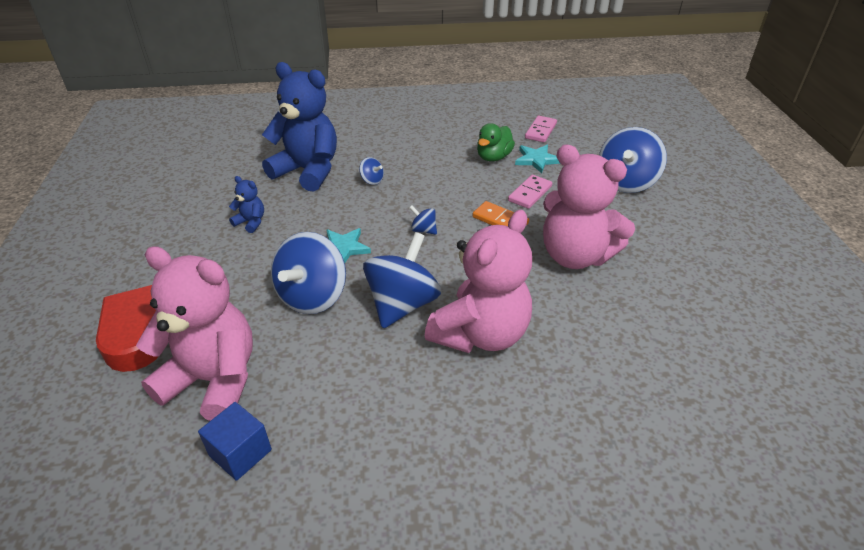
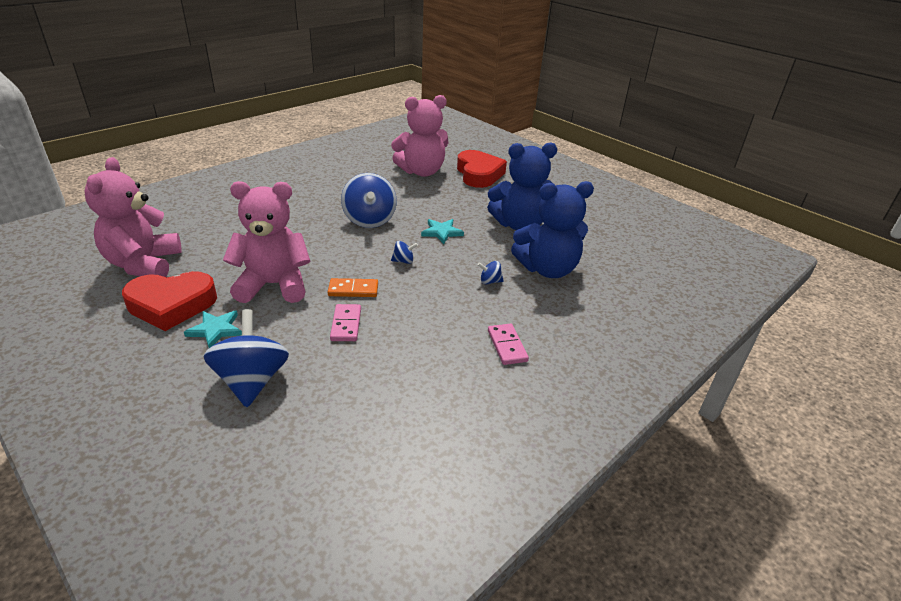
camera: 140 degrees right, 5 degrees down
blue cube [198,402,272,481] -> none
blue teddy bear [229,176,264,233] -> blue teddy bear [487,142,557,230], size x2.37
blue spinning top [271,232,346,314] -> none
pink teddy bear [425,210,532,353] -> pink teddy bear moved to [84,157,182,277]
green duck [477,123,515,161] -> none
turquoise star [515,145,560,173] -> turquoise star moved to [184,311,242,348]
pink domino [525,116,557,142] -> pink domino moved to [488,324,529,365]
none -> red heart [122,271,217,331]

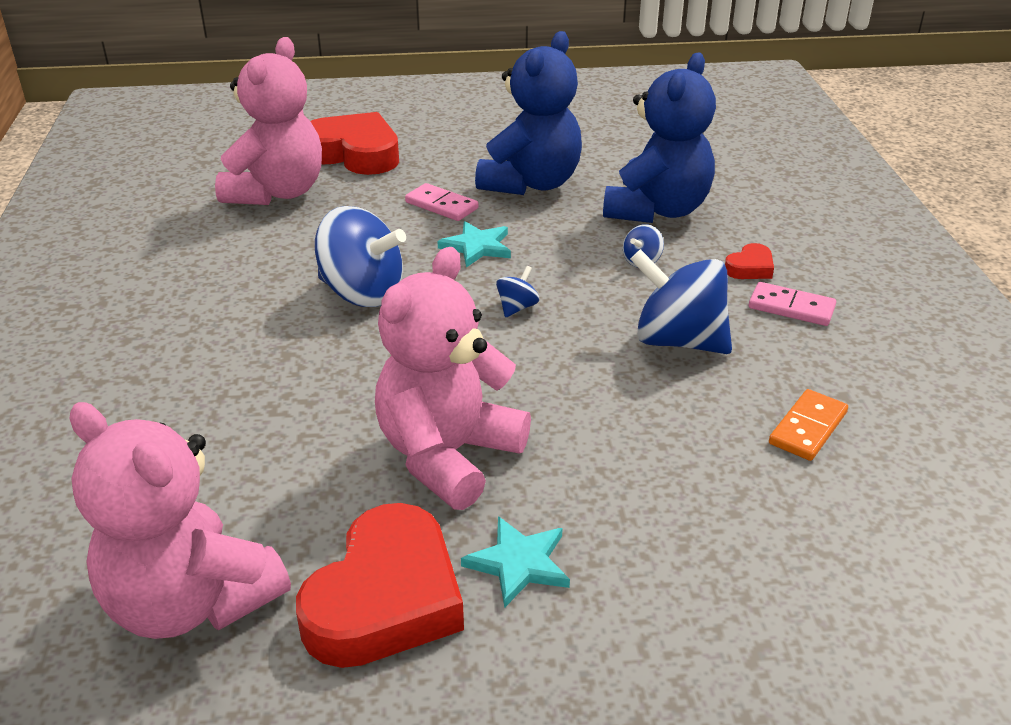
camera: 50 degrees left, 0 degrees up
blue spinning top [203,309,289,407] -> blue spinning top moved to [630,249,732,354]
orange domino [328,278,378,297] -> orange domino moved to [769,389,848,461]
pink domino [330,304,361,341] -> pink domino moved to [405,183,478,221]
none -> red heart [725,243,774,279]

